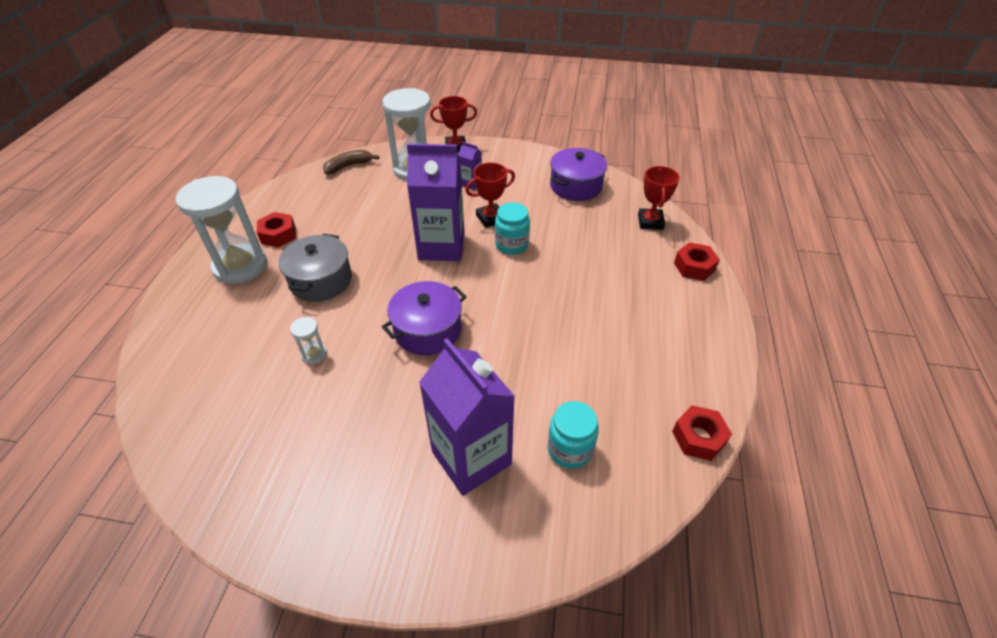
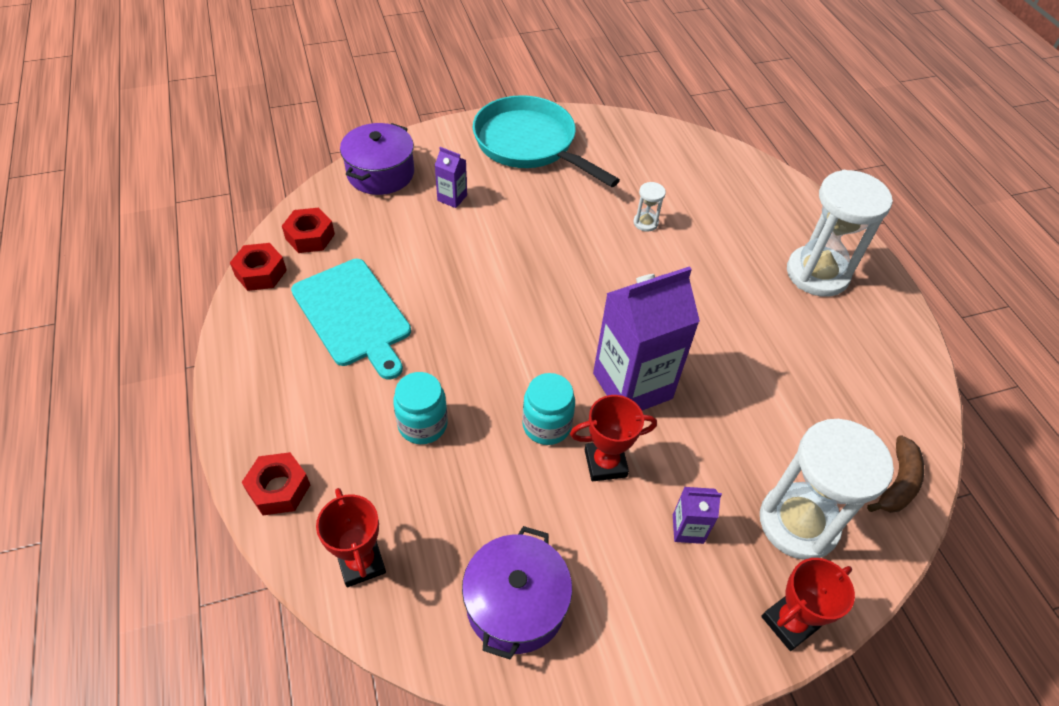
camera: 150 degrees right, 5 degrees up
red nut [257,212,296,247] -> red nut moved to [282,208,335,253]
grey pot [279,234,352,302] -> none
purple pot [382,281,467,355] -> purple pot moved to [340,123,414,195]
purple carton [419,338,515,496] -> purple carton [435,147,467,208], size x0.44
red trophy [465,162,515,228] -> red trophy turned 45 degrees clockwise [570,395,657,481]
turquoise jar [547,401,599,469] -> turquoise jar moved to [393,372,448,444]
none -> turquoise cutting board [291,259,411,380]
none -> turquoise pan [473,95,620,187]

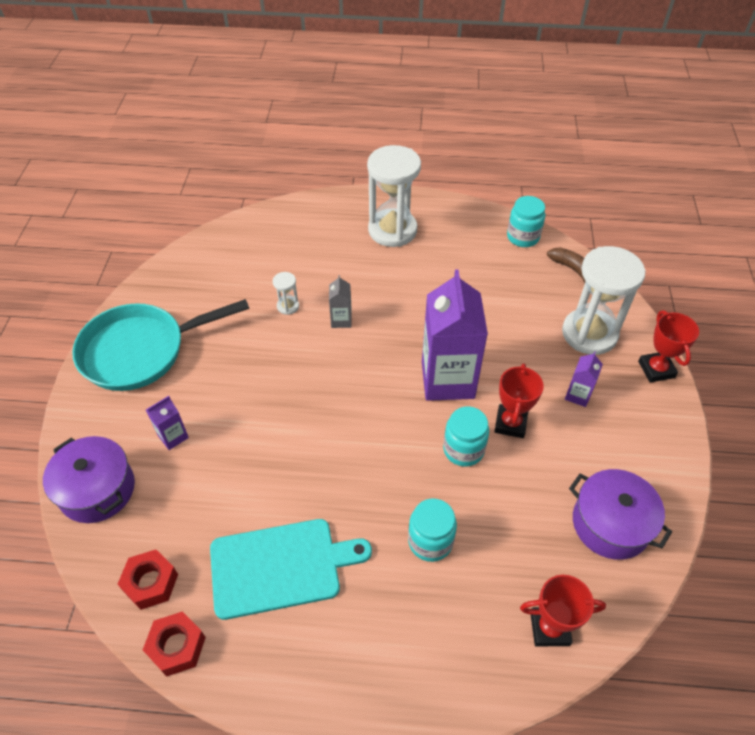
camera: 65 degrees left, 0 degrees up
red nut [242,452,310,516] -> none
none -> grey carton [329,275,352,328]
none -> turquoise jar [507,196,545,247]

